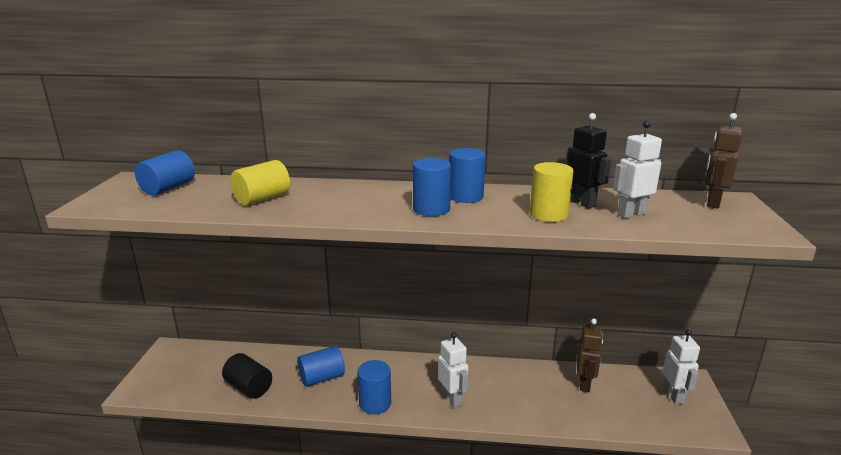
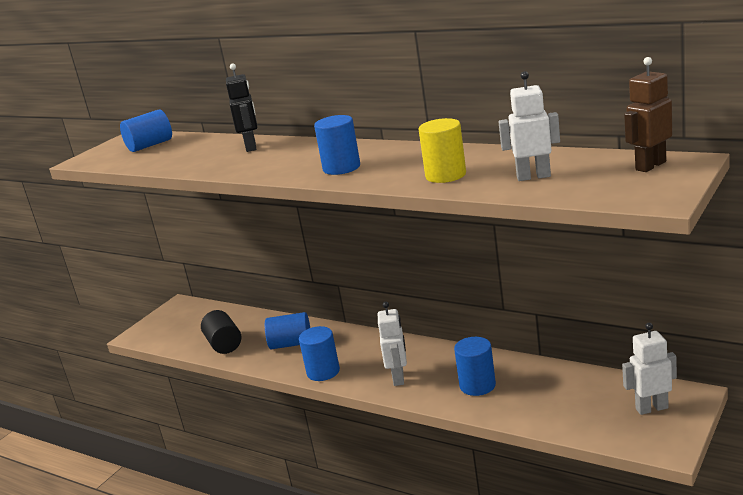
camera: 30 degrees right, 0 degrees up
yellow cylinder [231,160,290,206] -> none
blue cylinder [449,148,486,203] -> blue cylinder moved to [454,337,496,396]
black robot [566,113,612,209] -> black robot moved to [226,64,257,152]
brown robot [577,319,603,392] -> none
white robot [662,329,700,404] -> white robot turned 120 degrees counterclockwise [622,323,677,415]

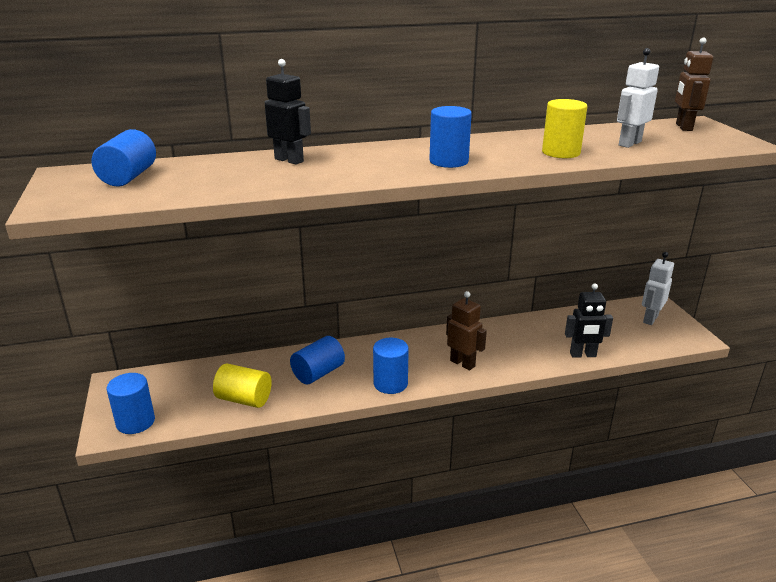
camera: 50 degrees left, 5 degrees up
black cylinder [201,310,241,354] -> yellow cylinder [213,363,272,408]
white robot [378,302,407,386] -> brown robot [446,291,487,371]
blue cylinder [454,337,496,396] -> blue cylinder moved to [107,373,155,434]
none -> black robot [565,283,613,358]

